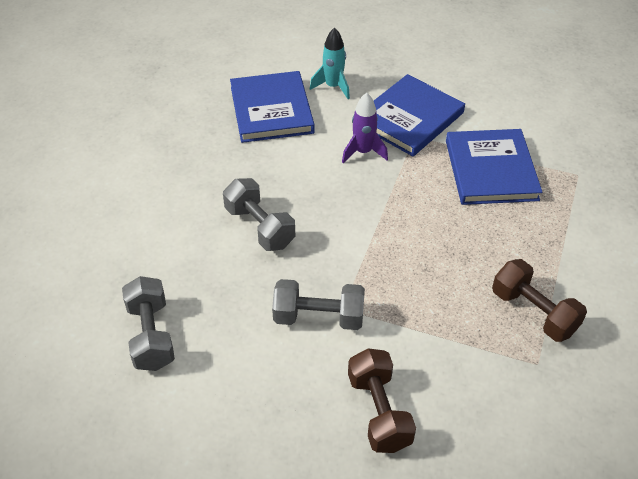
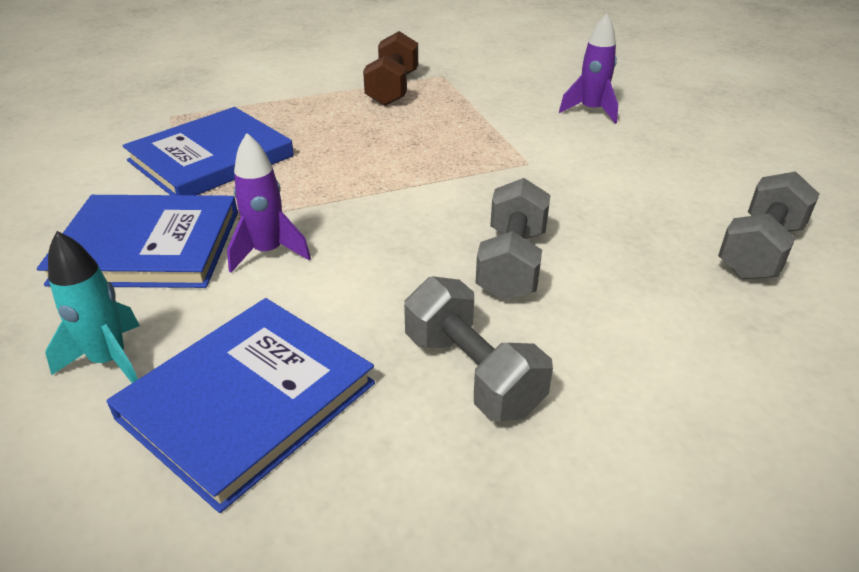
camera: 130 degrees left, 10 degrees down
grey dumbbell [272,279,365,330] -> grey dumbbell moved to [404,276,553,421]
brown dumbbell [348,348,416,453] -> purple rocket [559,13,618,124]

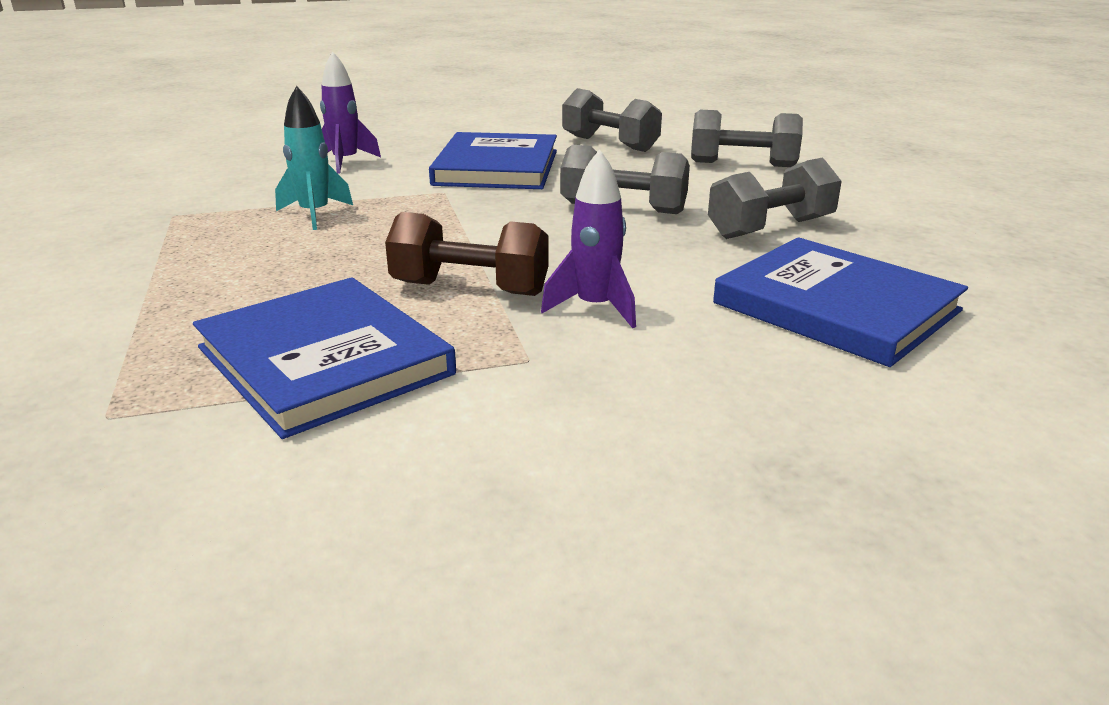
camera: 85 degrees left, 10 degrees down
blue book [37,195,238,288] -> blue book moved to [429,132,557,189]
turquoise rocket [45,231,140,383] -> turquoise rocket moved to [275,86,353,230]
brown dumbbell [363,31,418,106] -> brown dumbbell moved to [385,212,549,296]
none -> grey dumbbell [691,110,803,167]

